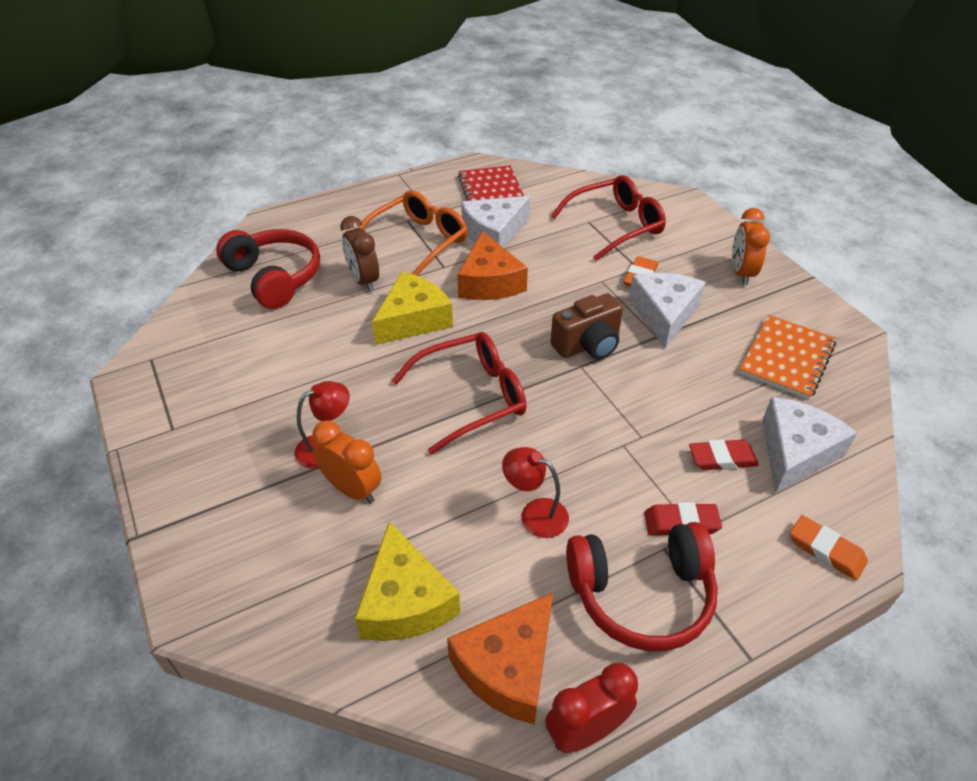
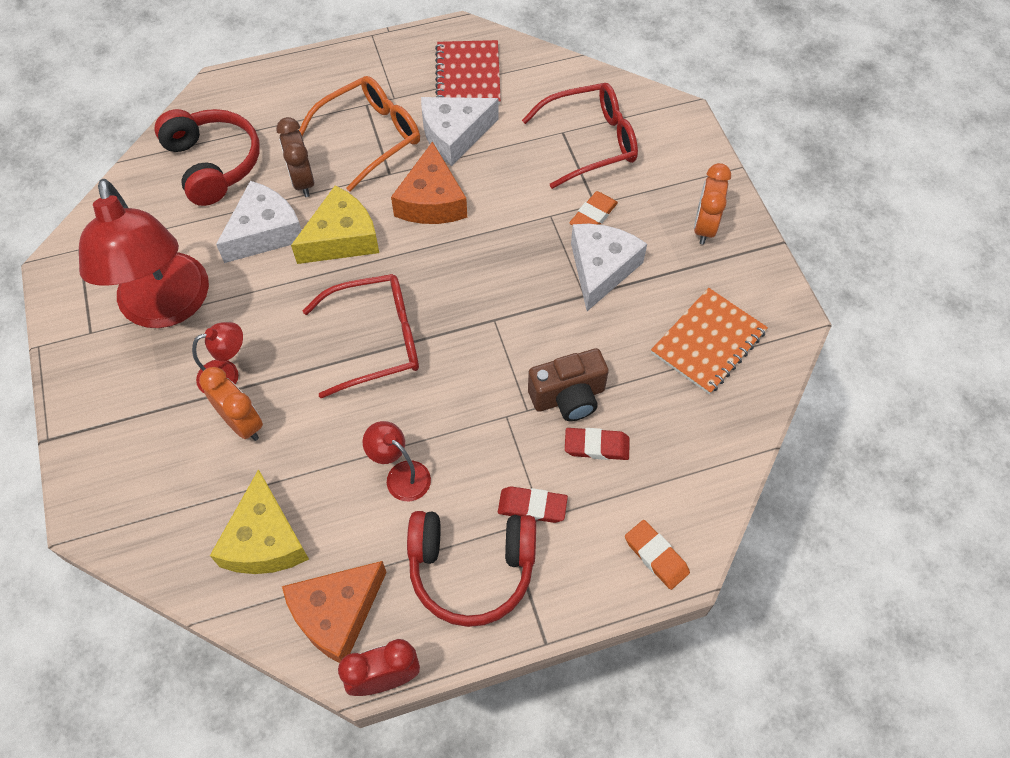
camera: 10 degrees right, 15 degrees up
brown camera [550,293,623,360] -> brown camera moved to [528,348,609,421]
white cheese [762,397,857,493] -> white cheese moved to [216,181,302,263]
none -> red lamp [79,179,209,328]

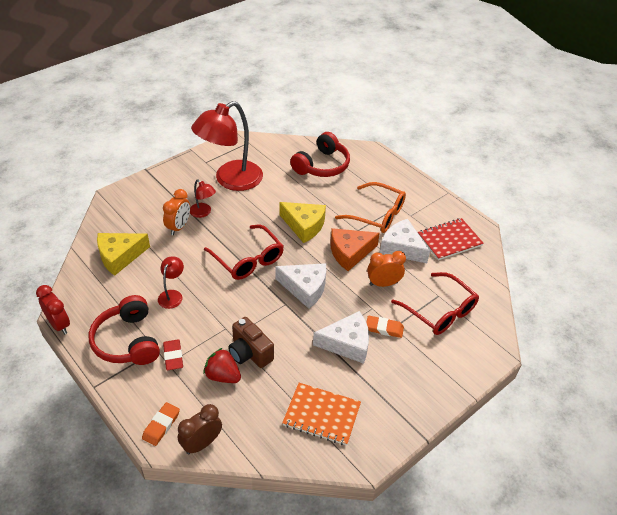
camera: 65 degrees right, 15 degrees down
white cheese [216,181,302,263] -> white cheese moved to [275,263,326,309]
brown clock [276,117,314,197] -> brown clock moved to [178,404,222,454]
orange cheese [282,561,387,663] -> none
red eraser [565,428,630,460] -> red strawberry [203,348,241,383]
orange clock [694,163,731,244] -> orange clock moved to [367,251,406,287]

